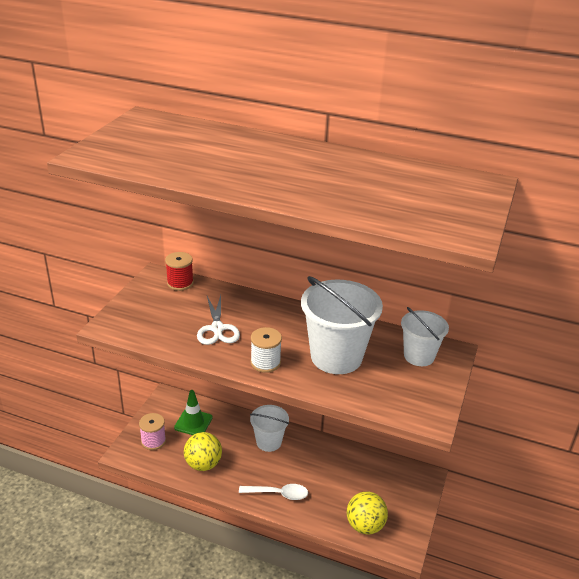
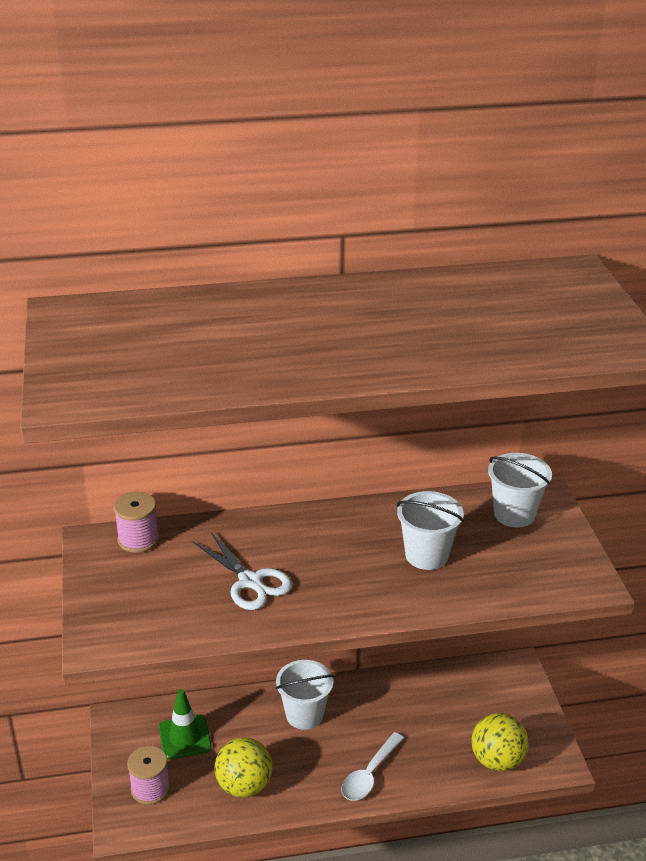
camera: 30 degrees left, 0 degrees up
red spool [165,252,194,291] -> pink spool [114,492,159,553]
white spoon [239,484,308,500] -> white spoon turned 150 degrees clockwise [341,732,404,801]
white spool [250,327,282,373] -> none
white bucket [301,276,383,374] -> white bucket [397,491,464,570], size x0.60

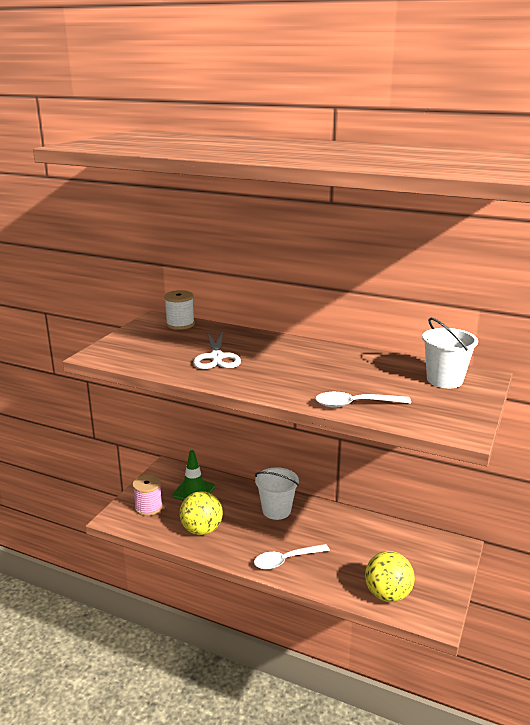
camera: 35 degrees right, 10 degrees down
pink spool [114,492,159,553] -> white spool [164,290,195,330]
white bucket [397,491,464,570] -> none
none -> white spoon [315,392,411,408]

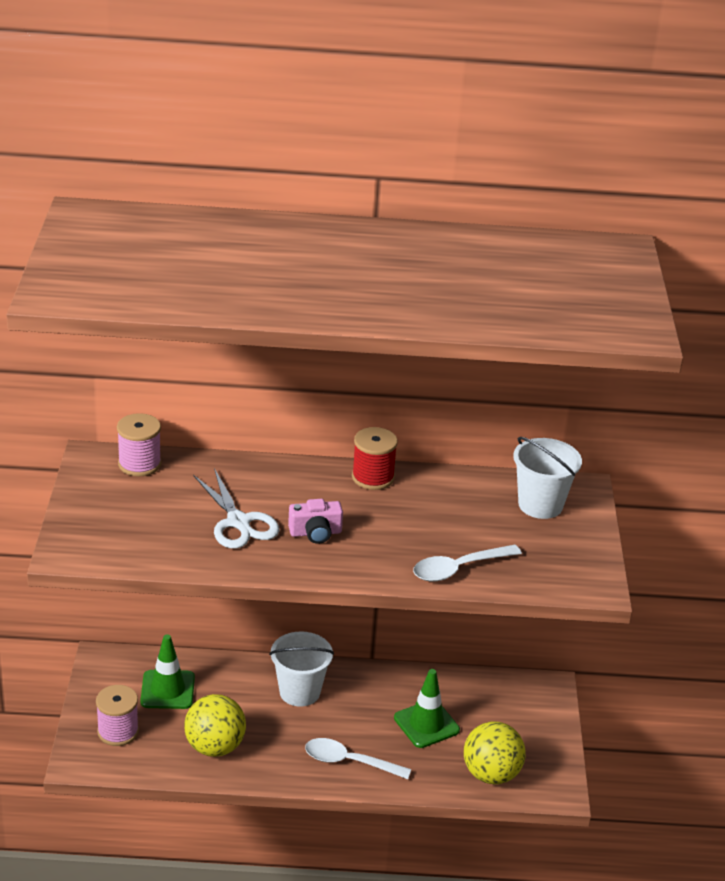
camera: 25 degrees left, 10 degrees up
white spool [164,290,195,330] -> pink spool [117,413,162,476]
white spoon [254,544,330,569] -> white spoon turned 60 degrees clockwise [305,738,411,779]
none -> pink camera [288,499,343,544]
none -> red spool [352,427,398,490]
none -> green traffic cone [394,669,460,748]

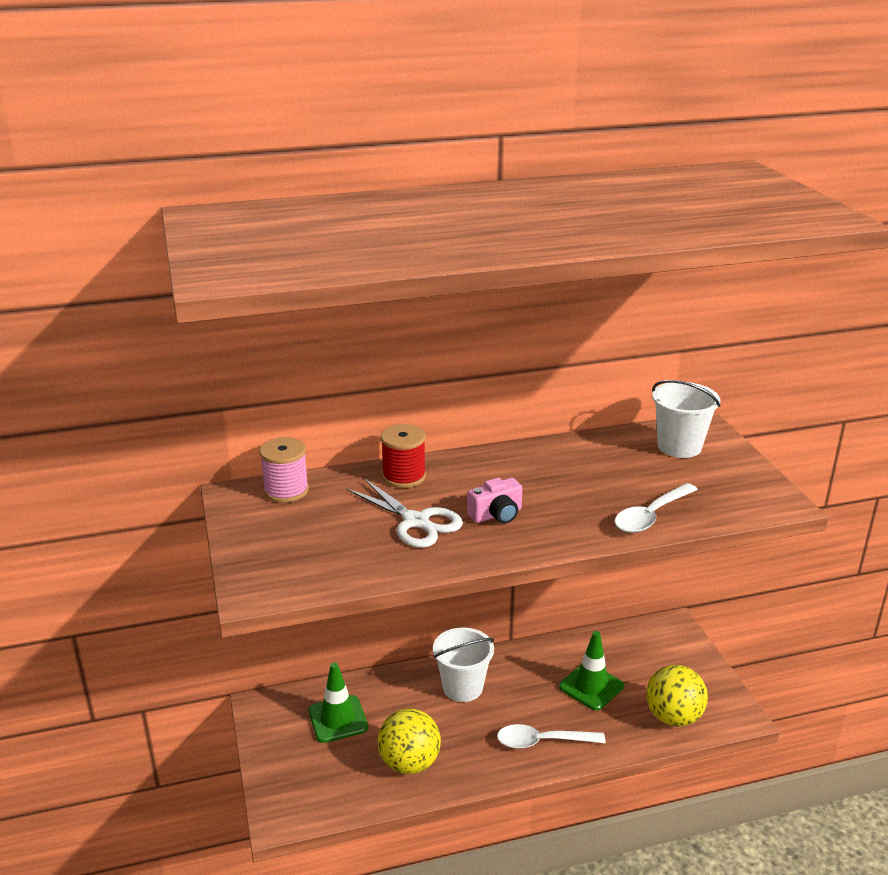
camera: 15 degrees left, 5 degrees down
pink spool [96,685,139,746] -> none
red spool [352,427,398,490] -> red spool moved to [381,424,426,488]

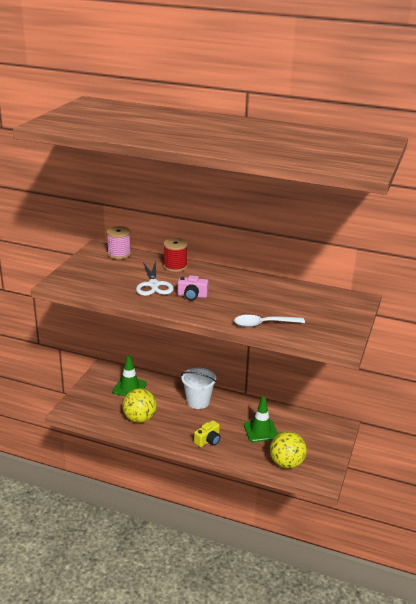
camera: 35 degrees right, 0 degrees up
white spoon [497,724,606,749] -> yellow camera [194,420,220,447]
white bucket [652,380,721,458] -> none

